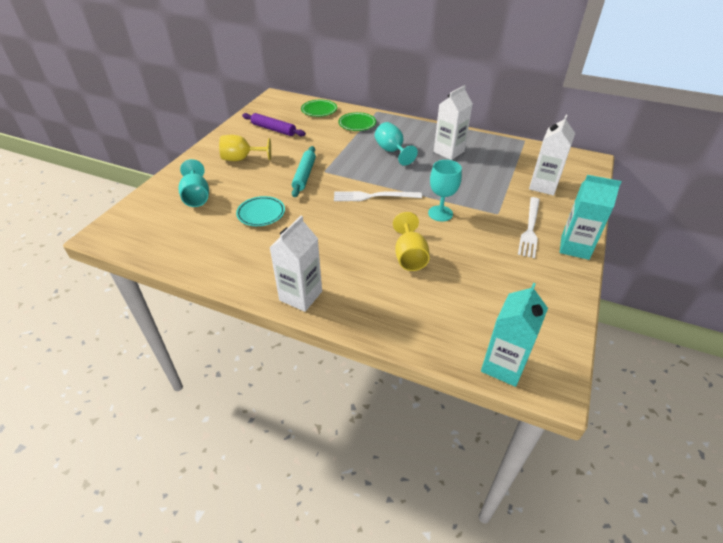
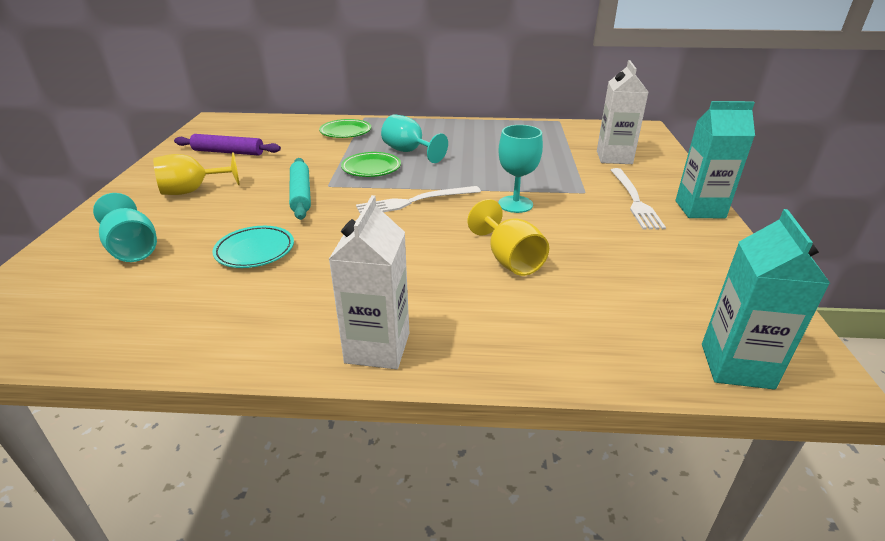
camera: 20 degrees left, 10 degrees down
green plate [301,100,337,117] -> green plate moved to [341,152,401,177]
white carton [434,85,473,160] -> none

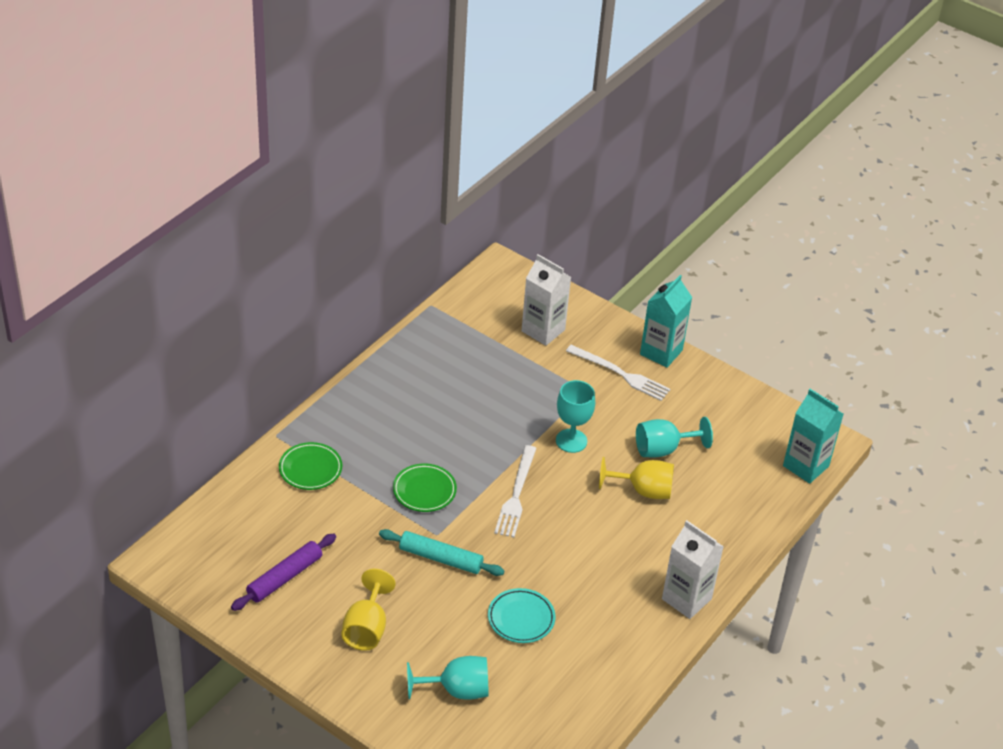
camera: 60 degrees left, 10 degrees up
turquoise goblet [381,114,448,163] -> turquoise goblet moved to [636,417,713,457]

